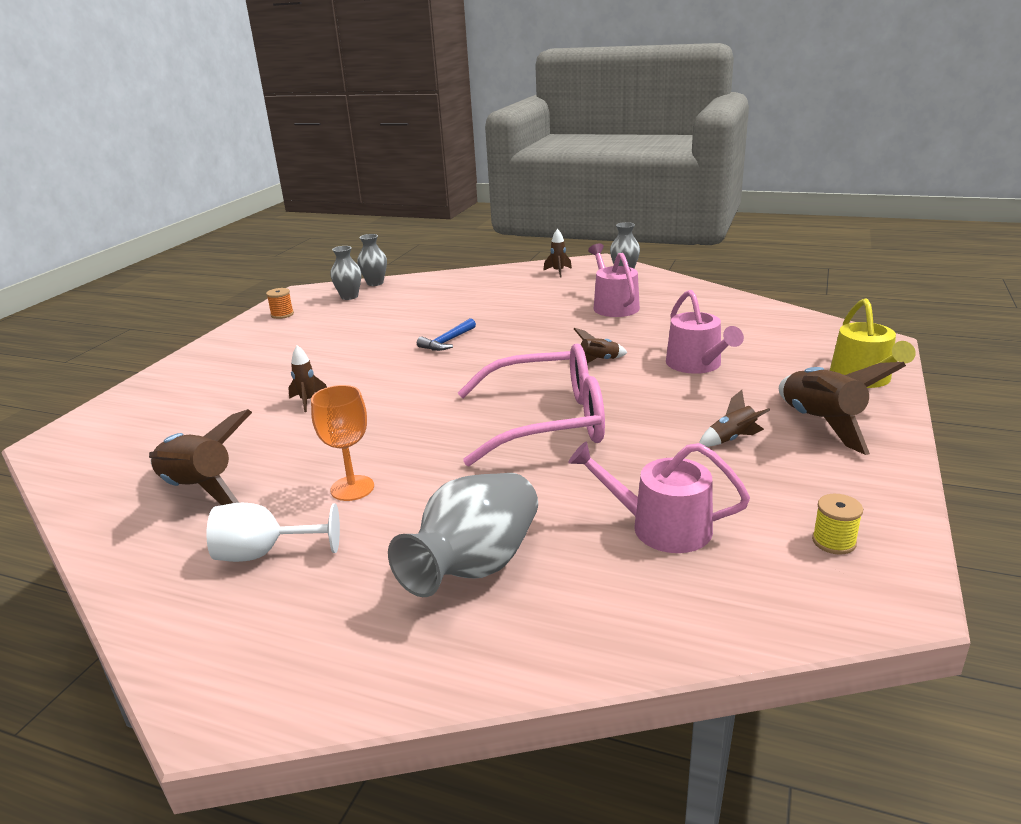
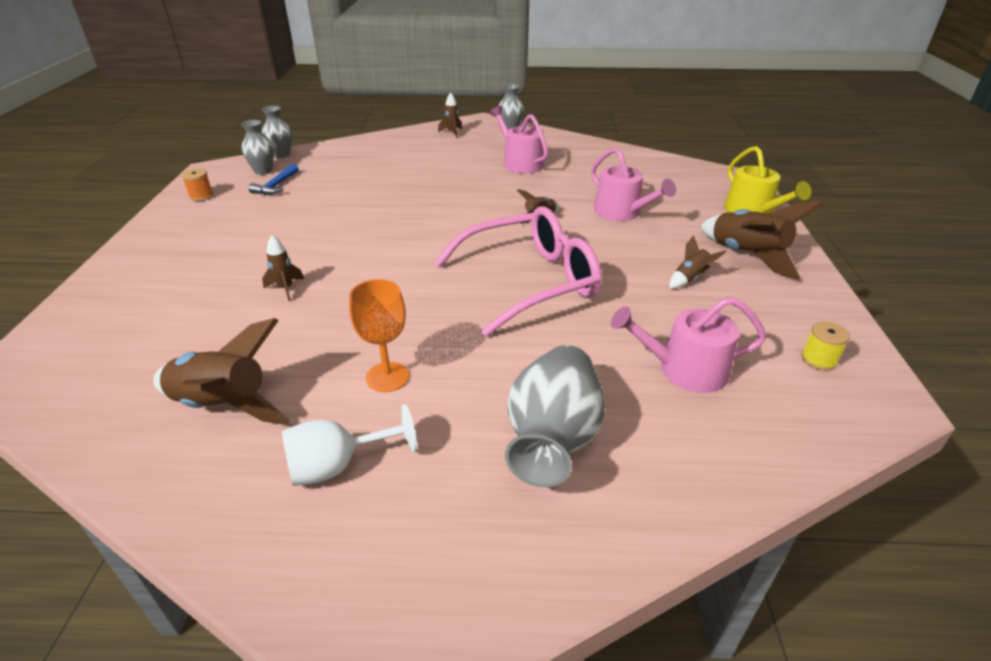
camera: 20 degrees left, 10 degrees up
blue hammer [417,318,476,351] -> blue hammer moved to [249,163,299,195]

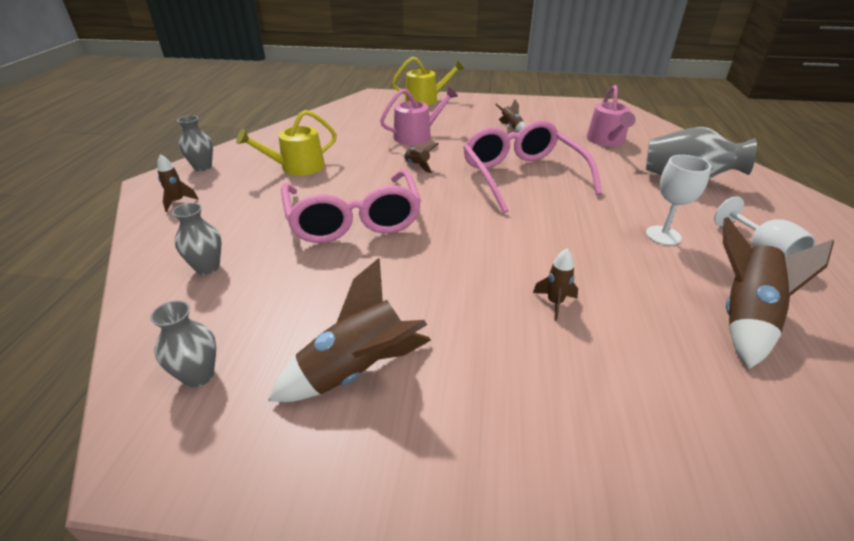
camera: 85 degrees left, 0 degrees up
orange spool [182,169,213,201] -> none
blue hammer [249,163,299,195] -> none
grey vase [262,106,292,158] -> grey vase moved to [172,203,222,275]
orange goblet [349,279,409,392] -> white goblet [646,155,711,245]
pink watering can [489,106,548,173] -> yellow watering can [236,110,337,176]
brown rocket [700,201,824,280] -> brown rocket moved to [268,258,431,402]
yellow spool [801,321,850,371] -> none
none -> pink glasses [281,169,421,243]

